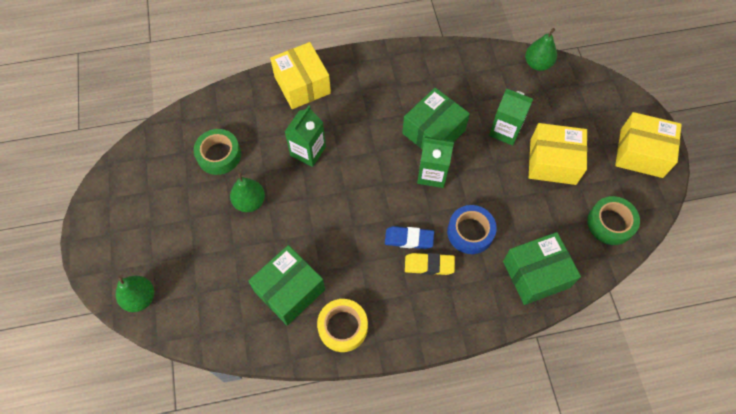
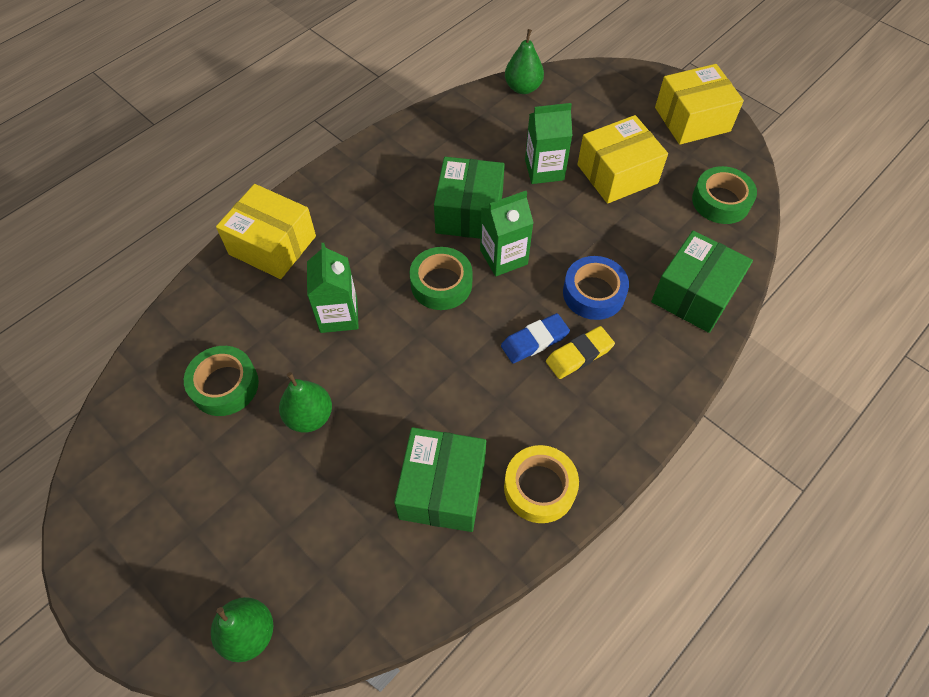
camera: 35 degrees left, 5 degrees down
none -> green tape [409,247,473,310]

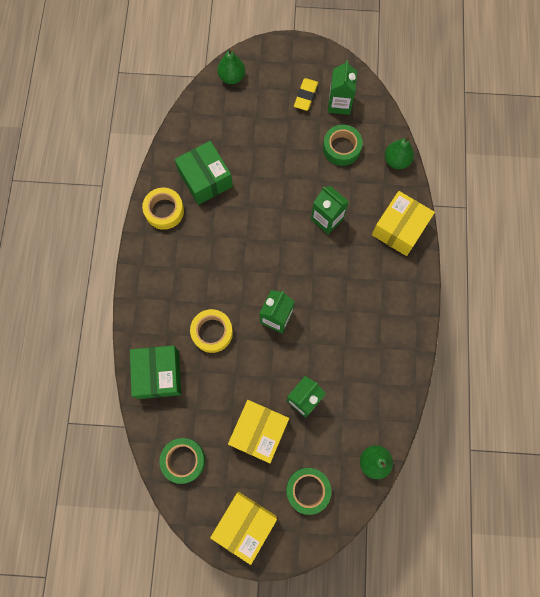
camera: 140 degrees right, 15 degrees up
yellow box [216,184,316,279] -> yellow box turned 45 degrees counterclockwise [372,191,435,256]
green pear [279,372,332,433] -> green pear moved to [385,136,414,169]
green tape [409,247,473,310] -> green tape moved to [286,468,331,515]
green box [434,157,505,238] -> none
blue eraser [501,313,570,364] -> none
yellow eraser [546,326,615,379] -> yellow eraser moved to [294,78,318,111]
blue tape [563,256,629,320] -> yellow tape [190,309,233,353]
none -> green carton [328,60,357,115]

